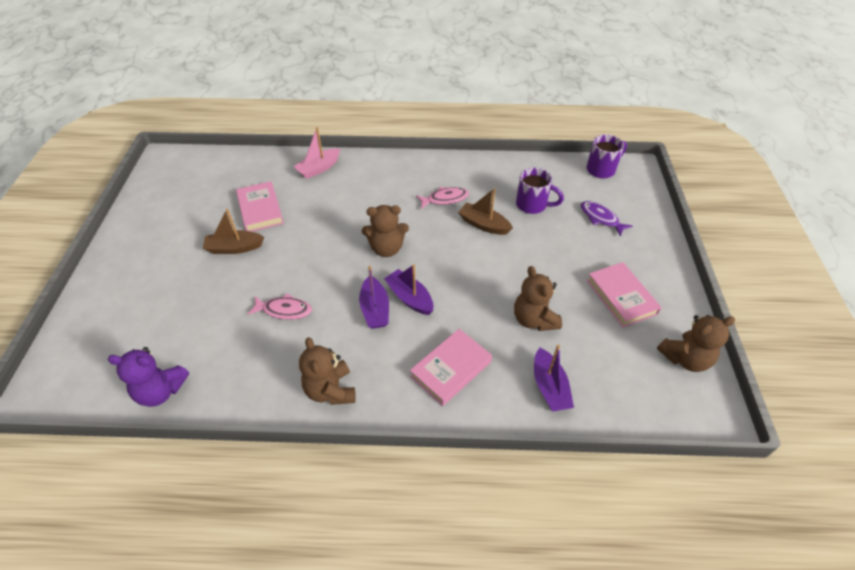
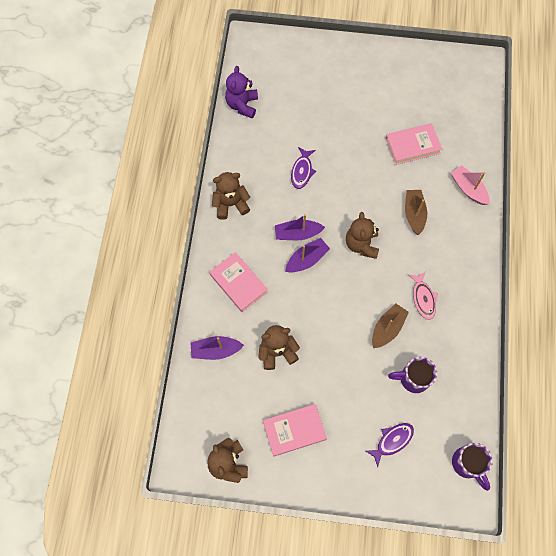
camera: 95 degrees right, 20 degrees up
brown boat [203,208,264,254] -> brown boat moved to [405,190,427,235]
pink fish [247,293,312,320] -> purple fish [291,147,316,189]
purple mug [516,168,564,214] -> purple mug turned 60 degrees clockwise [388,357,437,393]

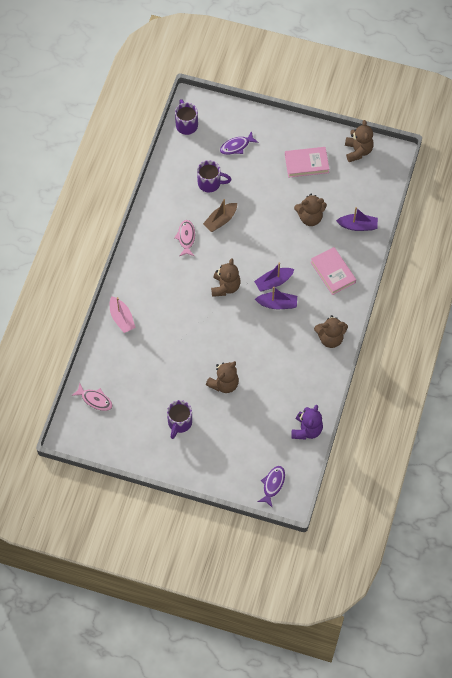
camera: 170 degrees left, 5 degrees down
purple fish [291,147,316,189] -> purple fish moved to [257,466,285,508]
pink book [385,123,442,165] -> none
brown boat [405,190,427,235] -> none
none -> pink fish [71,383,113,411]
none -> purple mug [167,400,192,439]
none -> brown teddy bear [206,361,239,393]

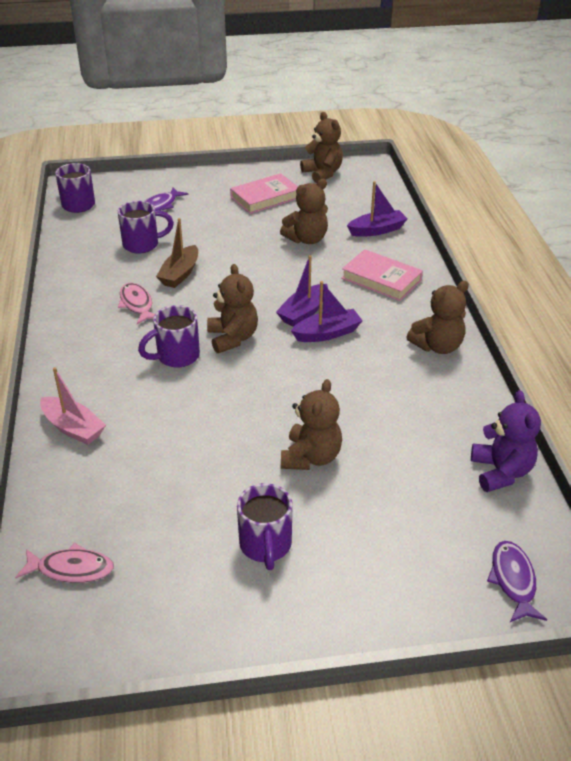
camera: 25 degrees left, 25 degrees down
none -> purple mug [138,305,200,368]

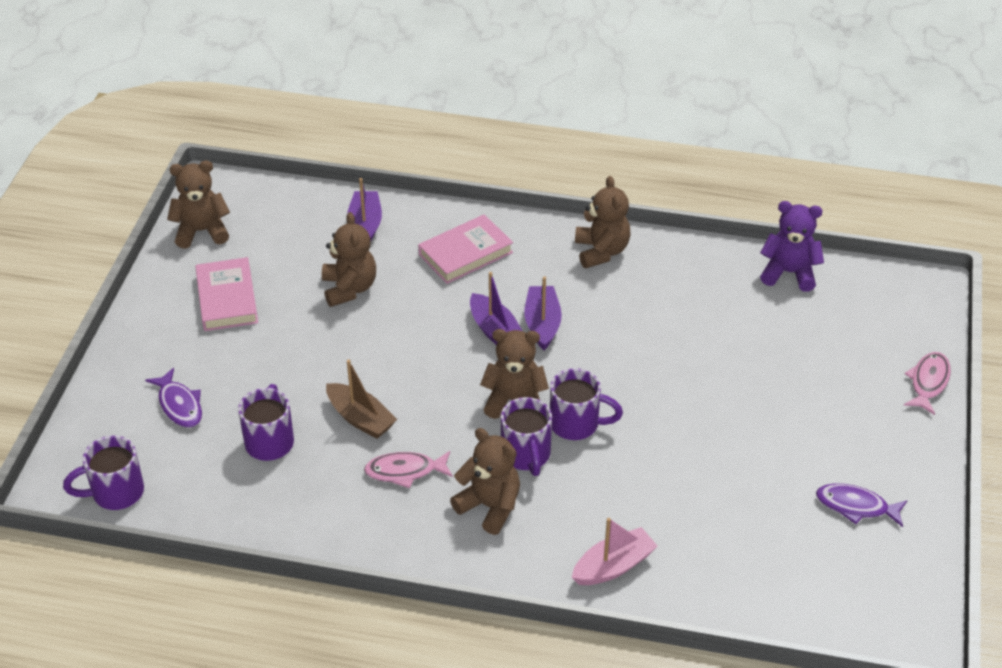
camera: 70 degrees left, 5 degrees up
pink fish [15,543,114,583] -> pink fish moved to [904,352,951,415]
purple mug [237,483,292,570] -> purple mug moved to [550,368,623,440]
brown teddy bear [281,379,342,470] -> brown teddy bear moved to [450,428,520,535]
purple fish [487,541,547,622] -> purple fish moved to [816,483,907,527]

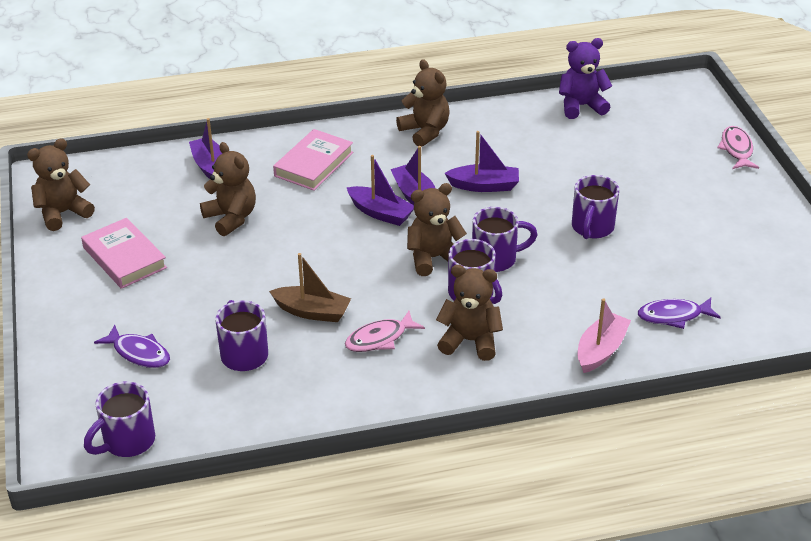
camera: 25 degrees left, 5 degrees down
purple fish [816,483,907,527] -> purple fish moved to [638,298,721,329]
none -> purple boat [445,131,519,192]
none -> purple mug [572,175,619,239]

